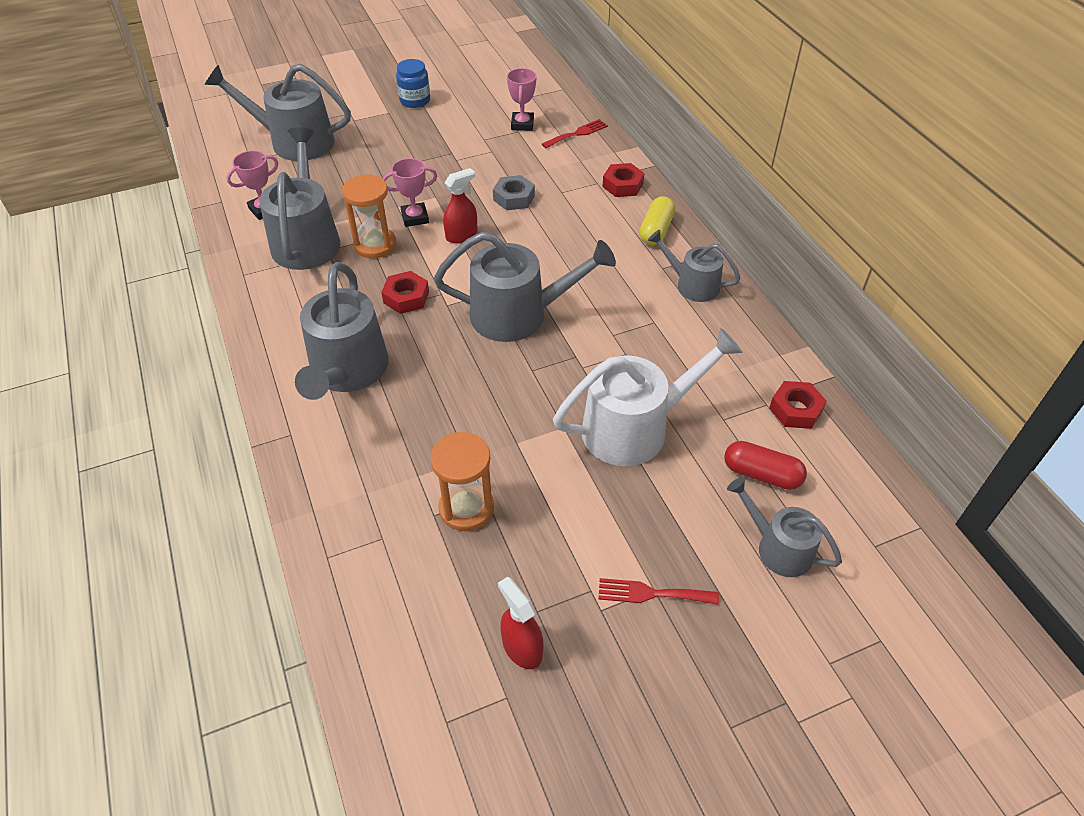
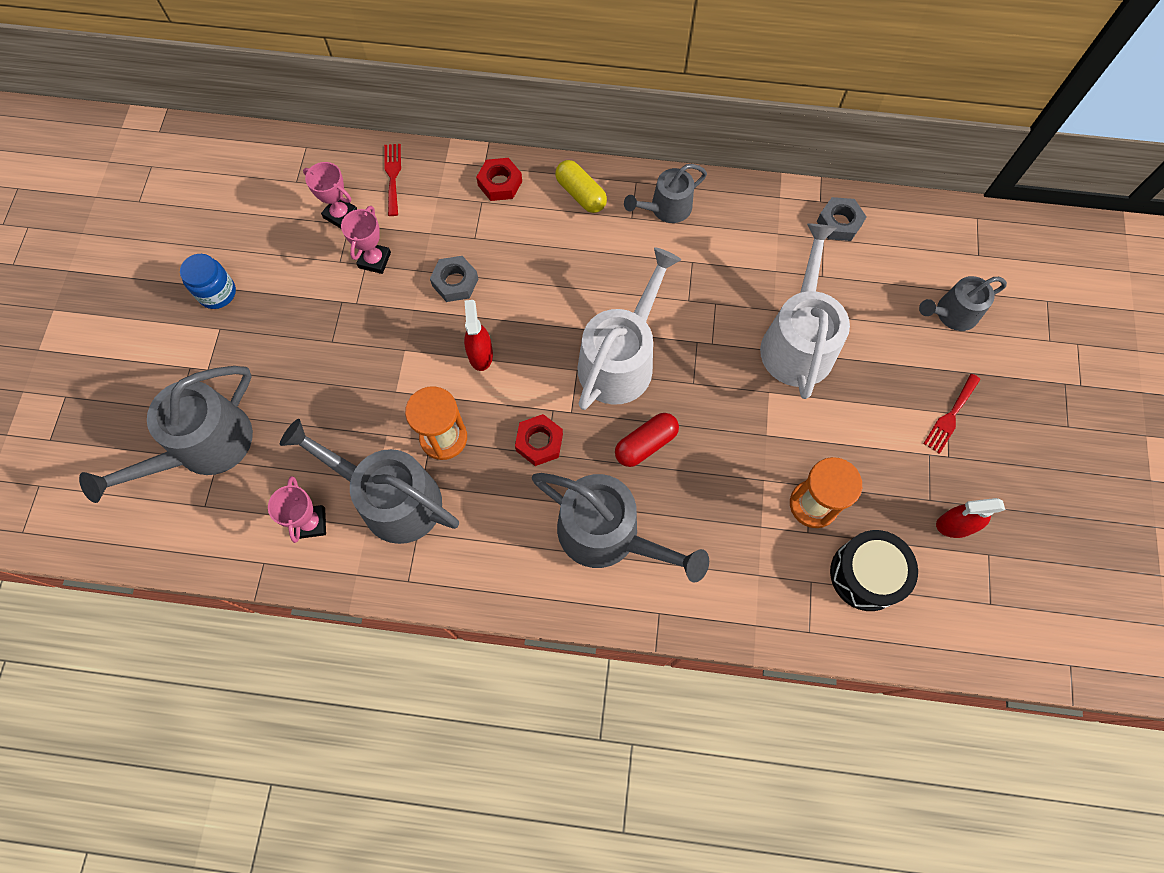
camera: 60 degrees left, 20 degrees up
pink trophy [383,158,437,227] -> pink trophy moved to [341,206,391,274]
grey watering can [434,232,616,342] -> white watering can [577,247,681,410]
red capsule [724,441,807,490] -> red capsule moved to [615,413,679,467]
red nut [769,381,827,429] -> grey nut [817,197,867,241]
none -> black drum [830,530,918,611]

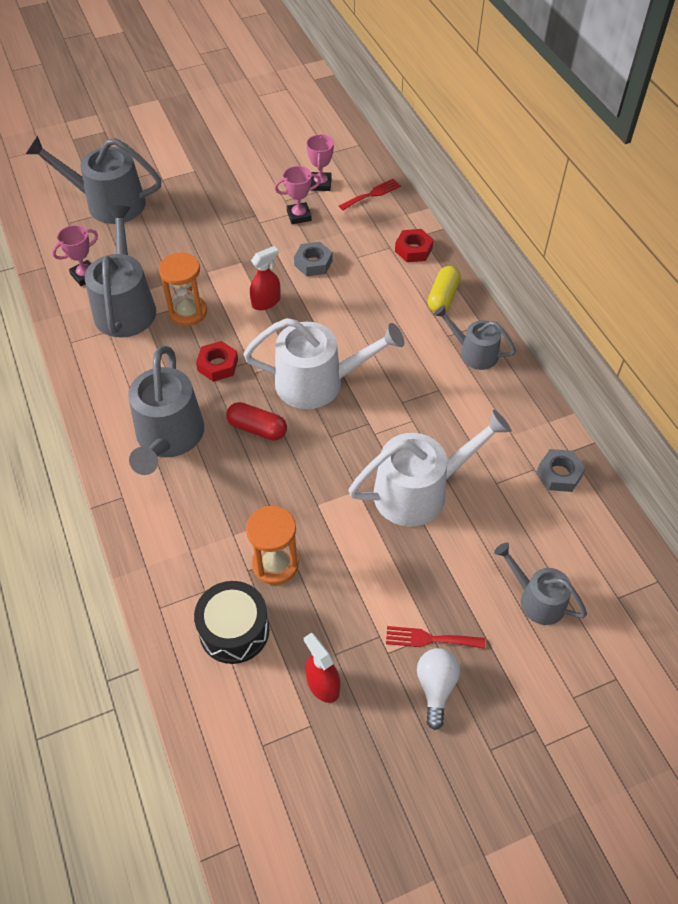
camera: 60 degrees right, 15 degrees down
blue jar [180,254,236,309] -> none
none -> white light bulb [417,648,460,730]

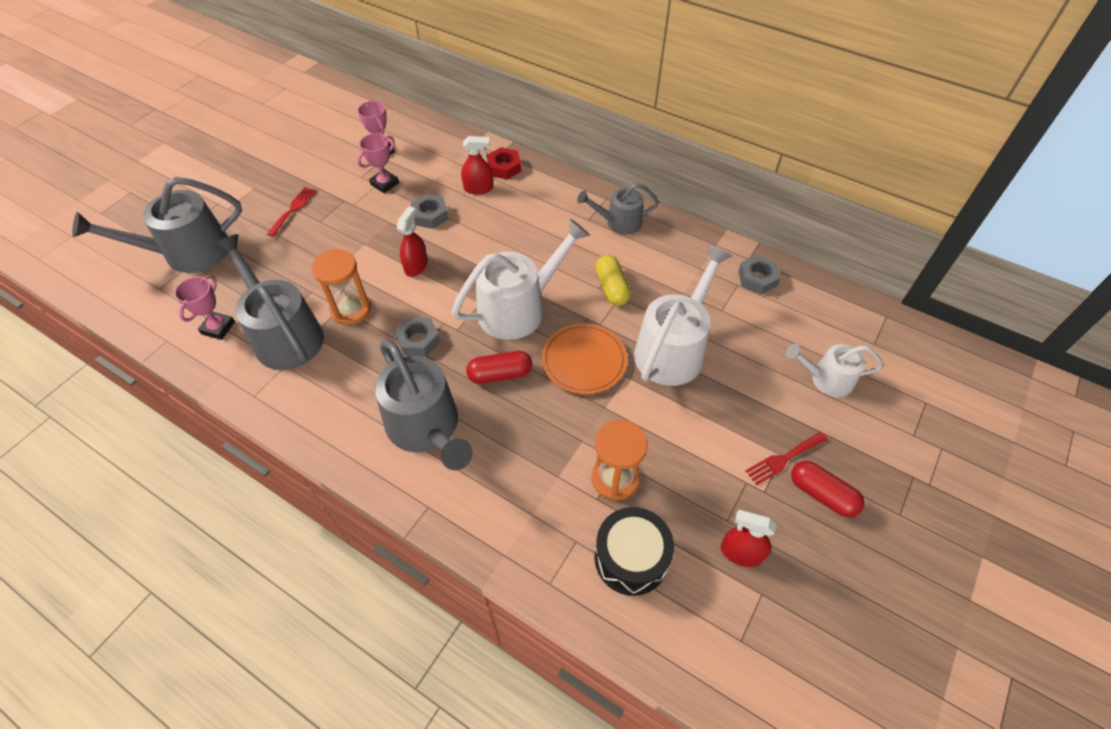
camera: 35 degrees left, 0 degrees up
red nut [196,341,238,382] -> grey nut [394,317,440,357]
red fork [339,179,401,210] -> red fork moved to [267,187,317,237]
white light bulb [417,648,460,730] -> red capsule [791,461,865,517]
yellow capsule [428,266,461,312] -> yellow capsule moved to [595,255,631,306]
grey watering can [494,543,587,625] -> white watering can [786,344,883,397]
none -> red spray bottle [461,136,493,195]
none -> orange plate [542,323,627,394]

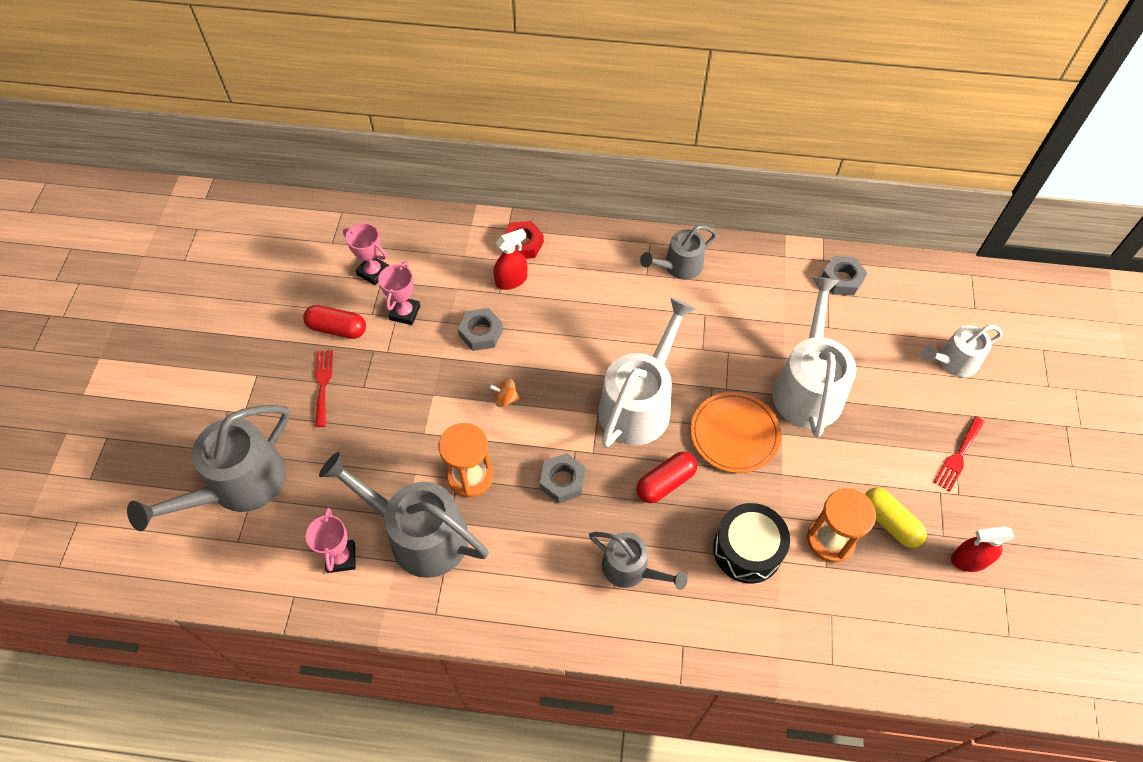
camera: 25 degrees left, 5 degrees up
grey watering can [375,339,473,470] -> grey watering can [589,532,688,590], size x0.58
red spray bottle [397,206,428,277] -> orange spinning top [489,378,519,407]
yellow capsule [595,255,631,306] -> yellow capsule moved to [865,488,927,548]
black drum [595,507,674,596] -> black drum moved to [713,503,790,584]
red capsule [791,461,865,517] -> red capsule moved to [303,305,366,339]

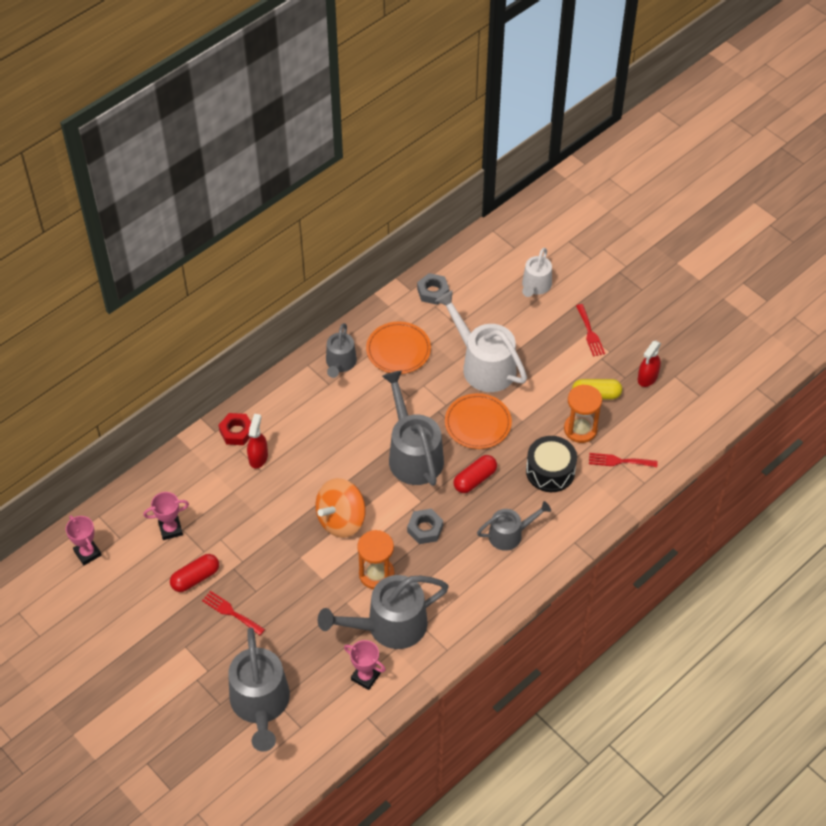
camera: 50 degrees left, 5 degrees down
pink trophy [378,262,420,325] -> pink trophy moved to [66,515,102,565]
grey nut [458,308,503,351] -> none
orange spinning top [489,378,519,407] -> orange spinning top [316,478,366,538], size x2.44
white watering can [598,298,696,447] -> grey watering can [382,370,444,486]
red capsule [636,452,697,503] -> red capsule turned 45 degrees clockwise [454,455,497,493]
none -> orange plate [366,322,431,374]
none -> red fork [589,453,658,467]

